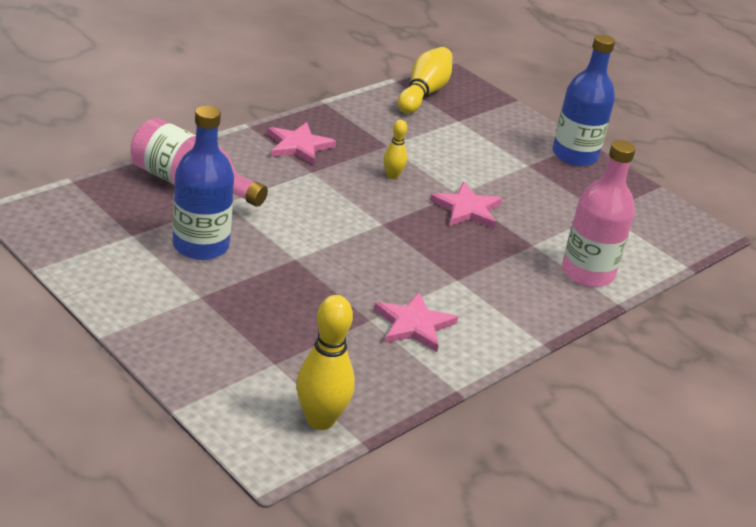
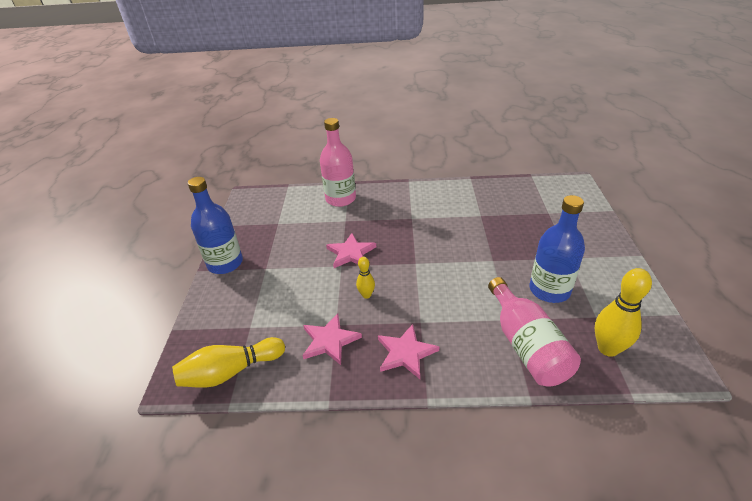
camera: 130 degrees left, 5 degrees up
yellow bowling pin [296,295,355,430] -> yellow bowling pin moved to [595,268,652,357]
pink star [374,292,458,352] -> pink star moved to [302,313,362,365]

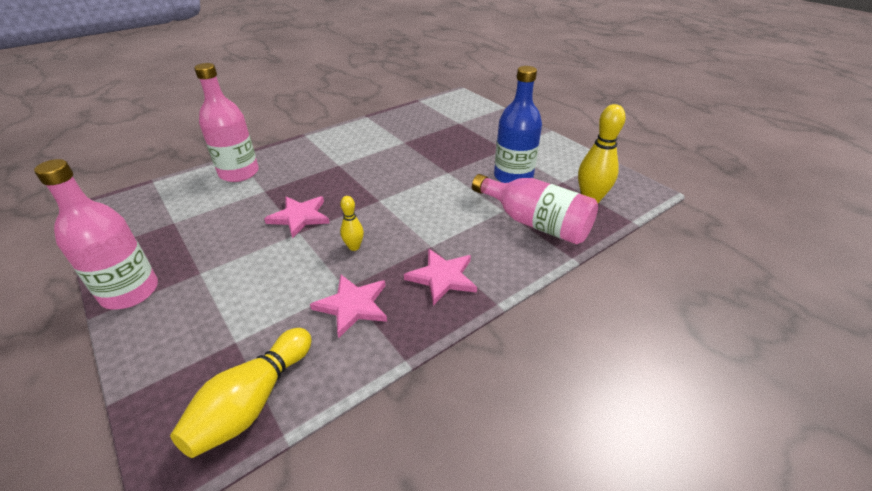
camera: 40 degrees left, 0 degrees up
blue bottle [188,177,243,274] -> pink bottle [34,159,158,309]

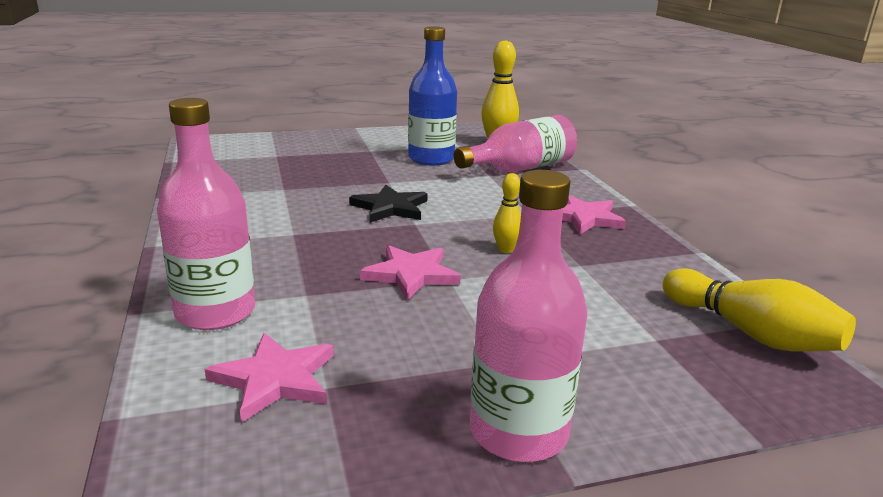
camera: 70 degrees left, 15 degrees down
pink star [310,275,387,338] -> pink star moved to [205,333,333,423]
none -> black star [349,184,428,223]

